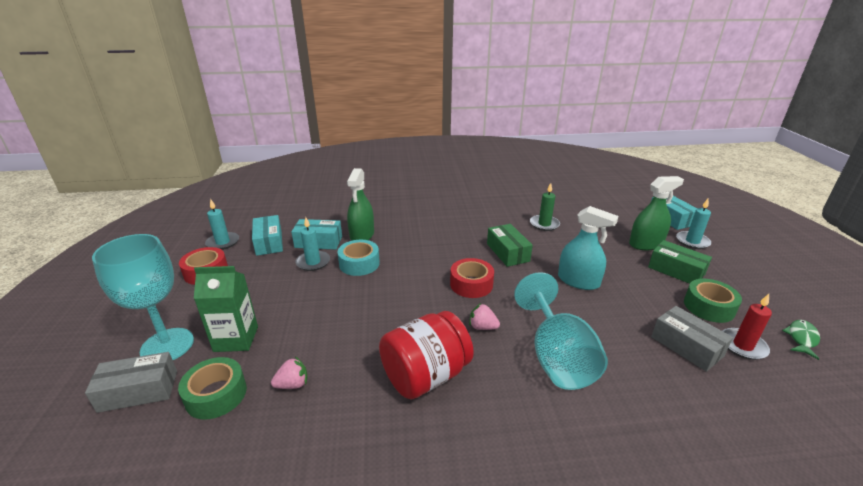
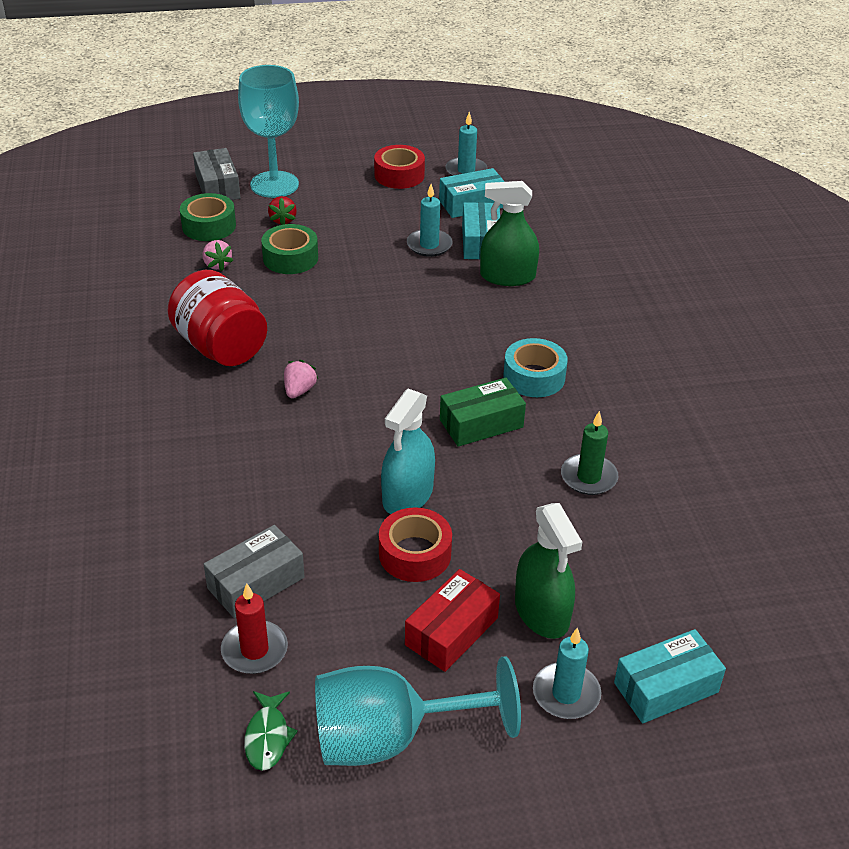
camera: 85 degrees right, 10 degrees up
green carton [194,266,258,352] -> red strawberry [268,196,297,225]
turquoise tape [337,240,380,276] -> turquoise tape moved to [503,338,568,397]
red tape [450,258,494,298] -> red tape moved to [379,507,452,582]
turquoise goblet [514,272,608,390] -> turquoise goblet moved to [315,656,521,766]
green box [648,240,712,284] -> red box [405,569,500,672]
green tape [684,279,742,323] -> green tape moved to [261,224,318,274]
green fish [782,320,820,360] -> green fish turned 60 degrees clockwise [244,691,298,771]

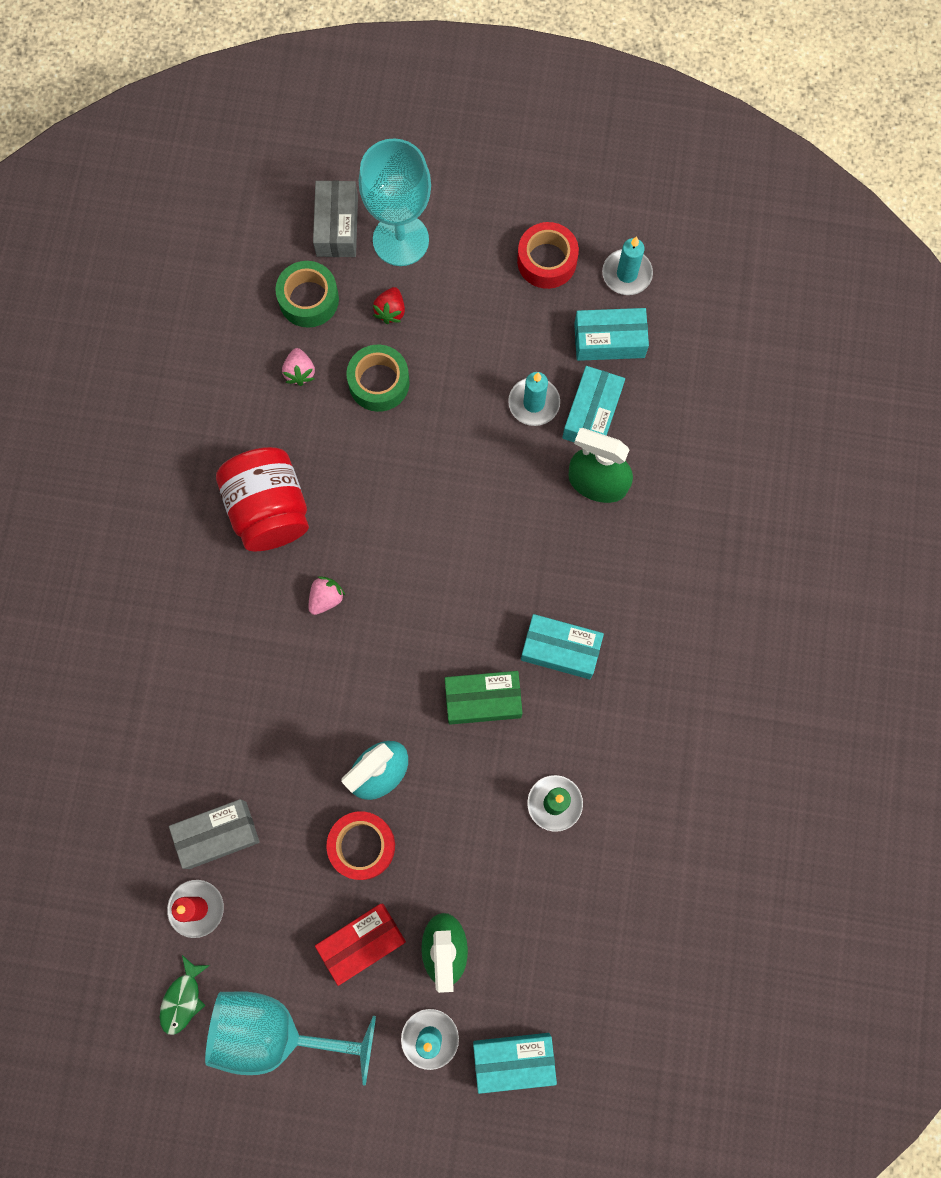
camera: 20 degrees right, 35 degrees up
turquoise tape [503,338,568,397] -> turquoise box [521,614,604,679]

